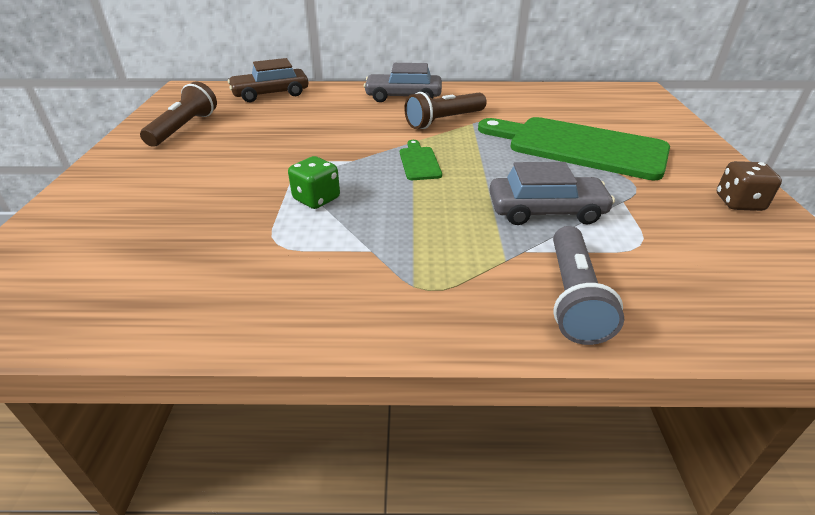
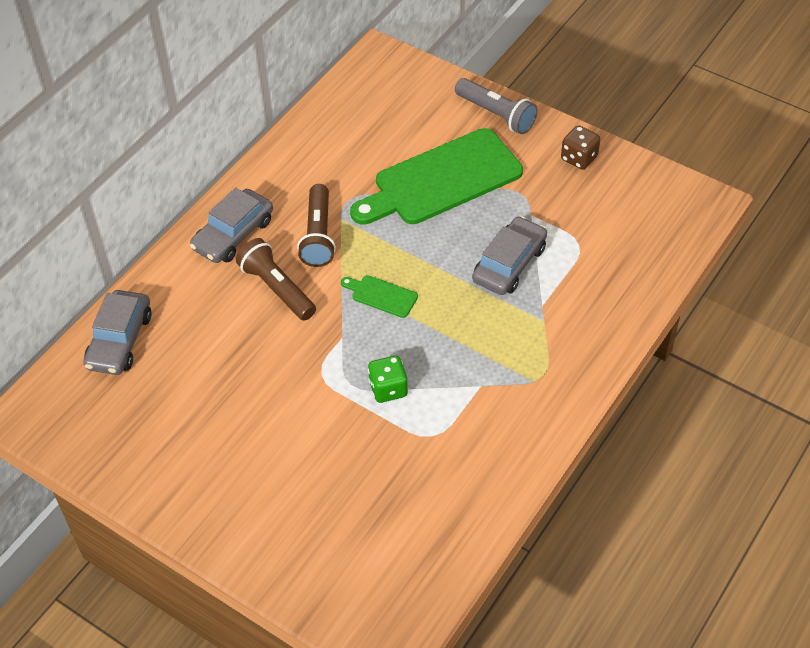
camera: 55 degrees left, 15 degrees up
brown flashlight [140,81,217,147] -> brown flashlight moved to [236,238,316,321]
brown car [228,58,308,102] -> grey car [83,290,152,375]
grey flashlight [553,226,624,345] -> grey flashlight moved to [455,78,538,134]

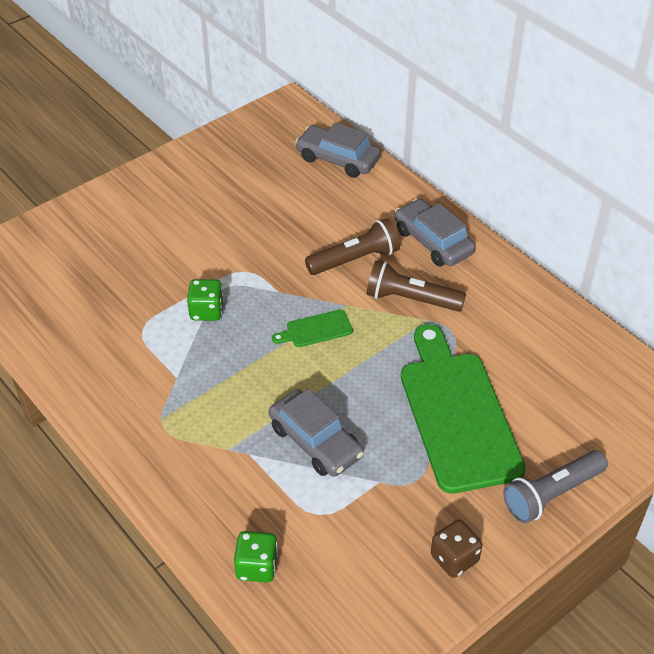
camera: 105 degrees right, 5 degrees down
green cutting board [341,275,418,318] -> green cutting board turned 150 degrees counterclockwise [272,309,353,347]
none -> green dice [234,531,278,582]

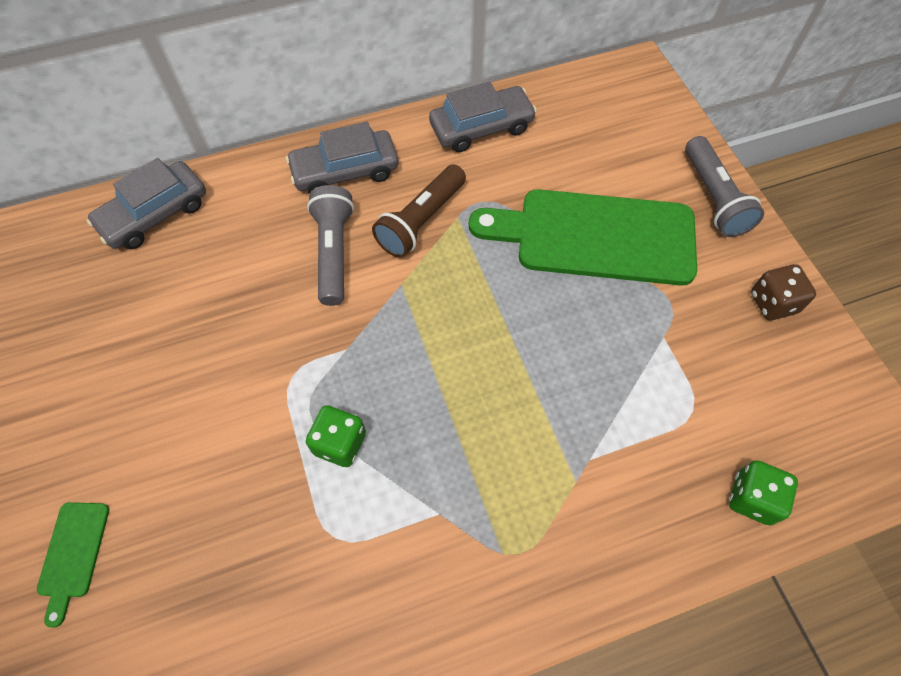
camera: 70 degrees left, 15 degrees up
grey car [269,389,364,477] -> grey car moved to [429,82,537,152]
green cutting board [272,309,353,347] -> green cutting board moved to [37,502,109,628]
brown flashlight [305,218,400,275] -> grey flashlight [307,185,354,306]

